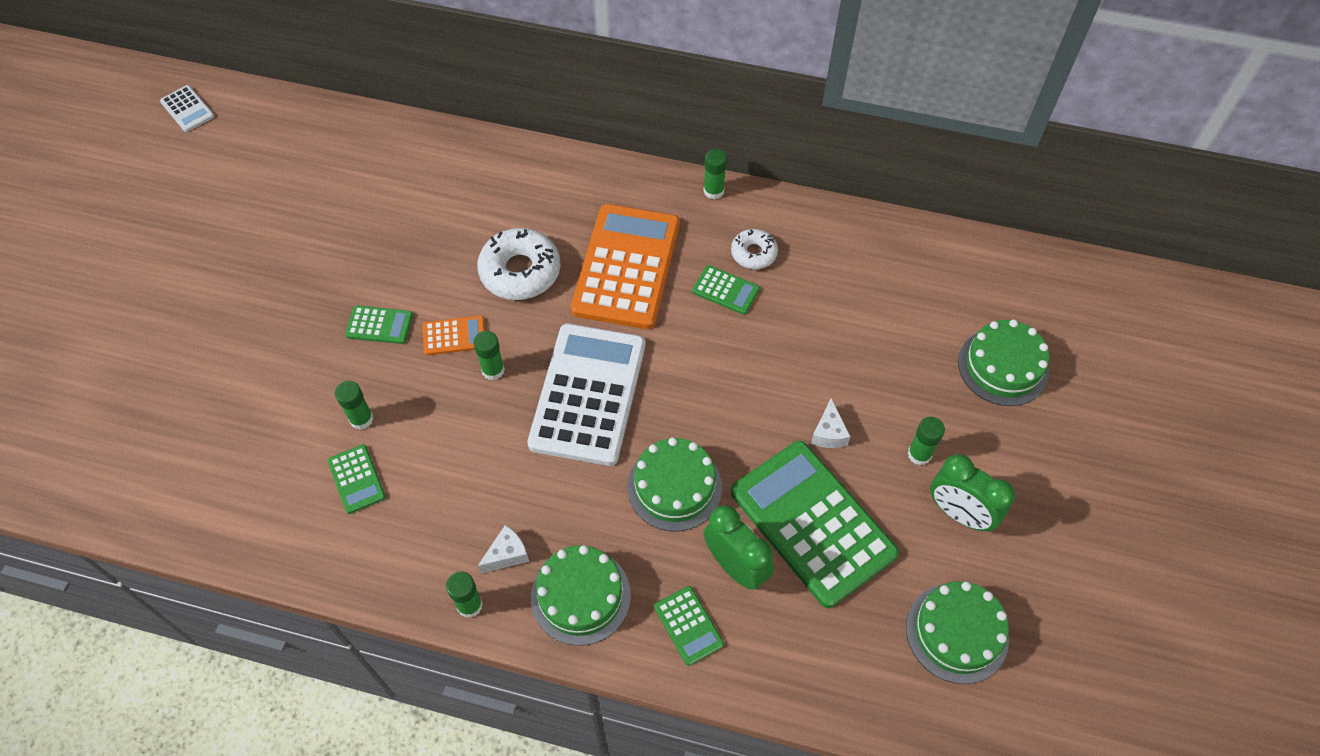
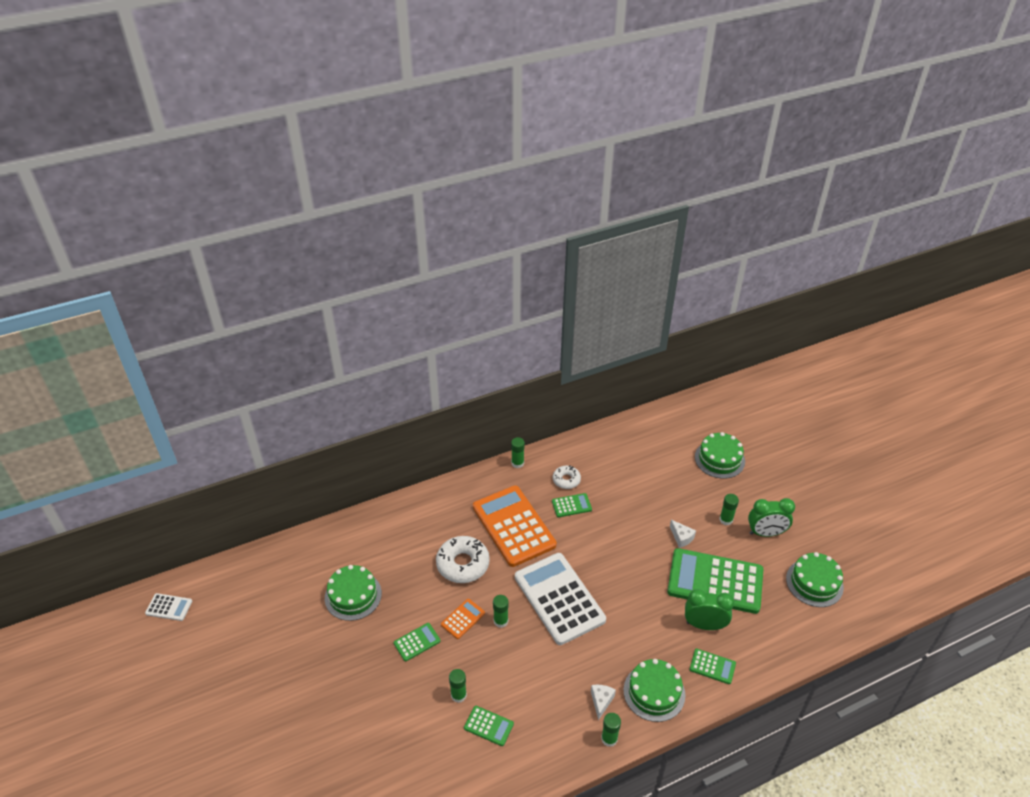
camera: 40 degrees left, 15 degrees down
green cake [627,437,722,531] -> green cake moved to [325,565,382,621]

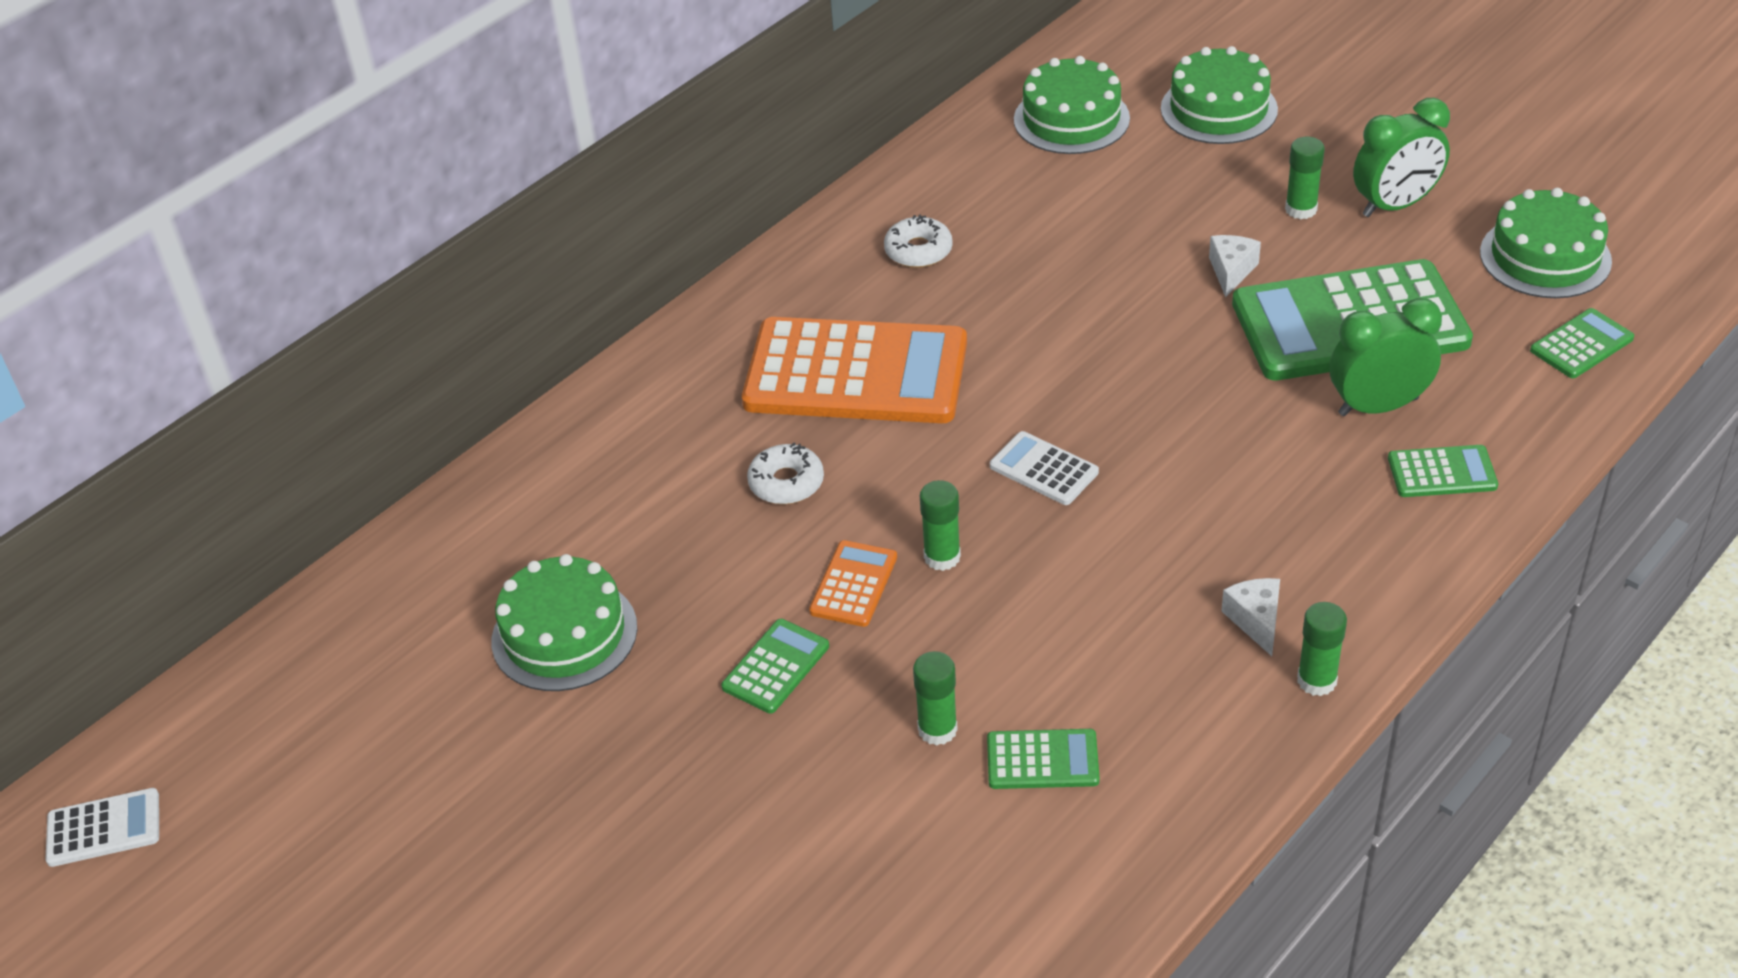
camera: 20 degrees left, 0 degrees up
white donut [436,536,490,583] -> white donut [747,442,824,504], size x0.57
orange calculator [473,485,557,567] -> orange calculator turned 150 degrees clockwise [742,317,967,423]
green glue stick [511,437,525,468] -> none
white calculator [515,553,606,645] -> white calculator [990,431,1099,505], size x0.43
green calculator [552,493,592,517] -> green calculator moved to [1530,308,1634,378]
green cake [623,659,685,722] -> green cake moved to [1014,56,1130,154]
white cheese [670,520,696,548] -> white cheese turned 105 degrees counterclockwise [1209,235,1261,297]

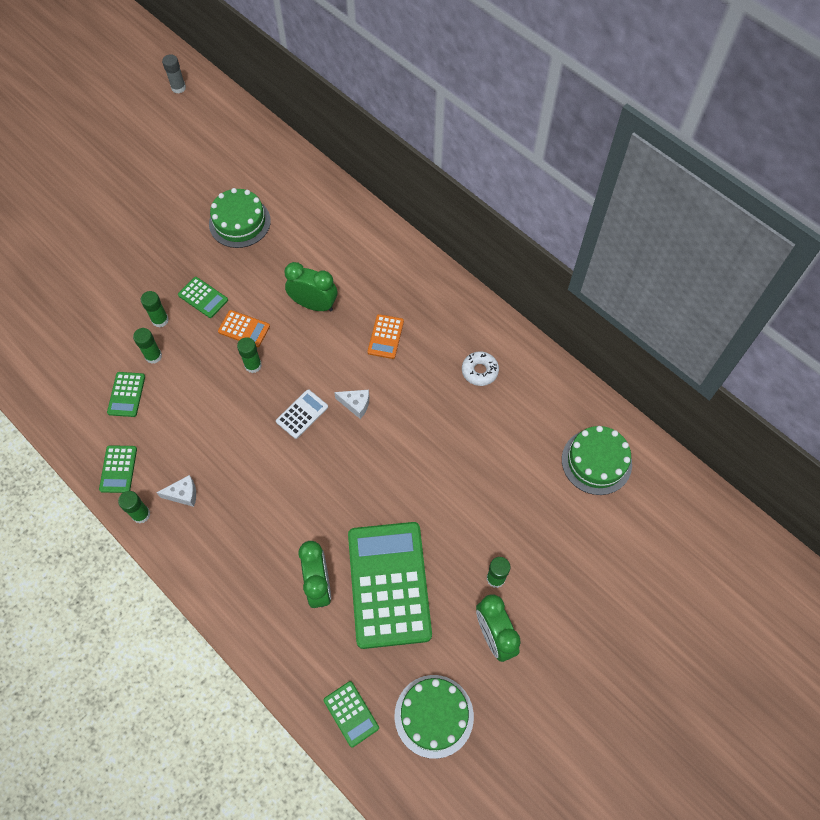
camera: 90 degrees right, 20 degrees up
white calculator [45,788,159,867] -> grey glue stick [162,54,186,93]
orange calculator [742,317,967,423] -> orange calculator [368,314,404,359], size x0.43
white donut [747,442,824,504] -> green clock [284,262,337,311]
green cake [1161,46,1278,144] -> none
white cheese [1209,235,1261,297] -> white cheese moved to [334,390,369,419]
green calculator [1388,445,1498,497] -> green calculator moved to [99,445,137,493]
none -> green glue stick [141,291,169,328]

